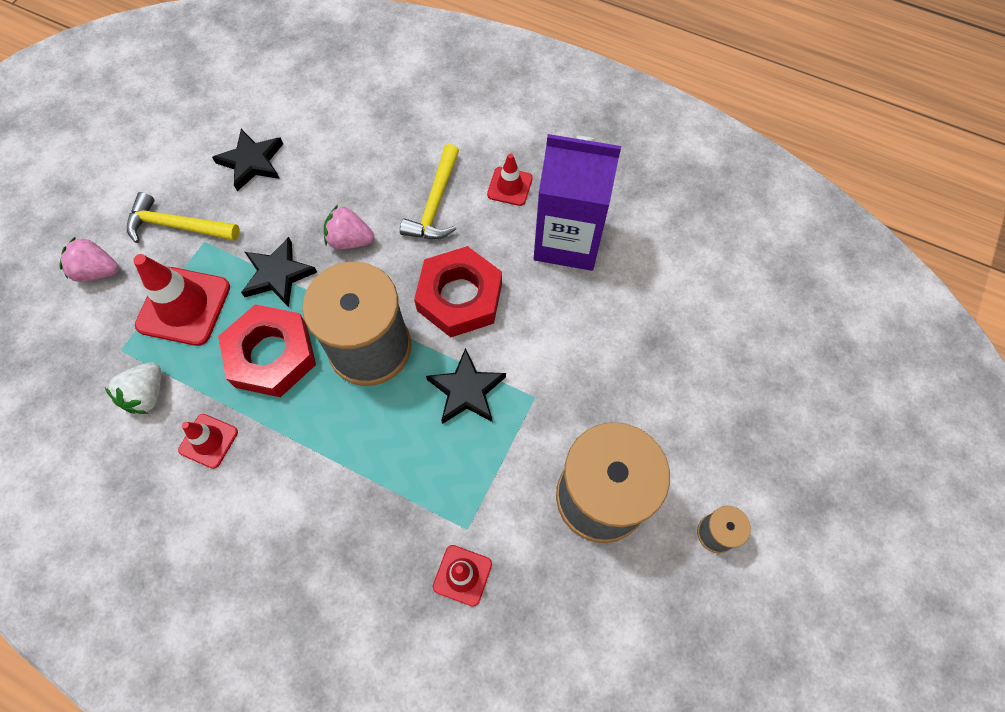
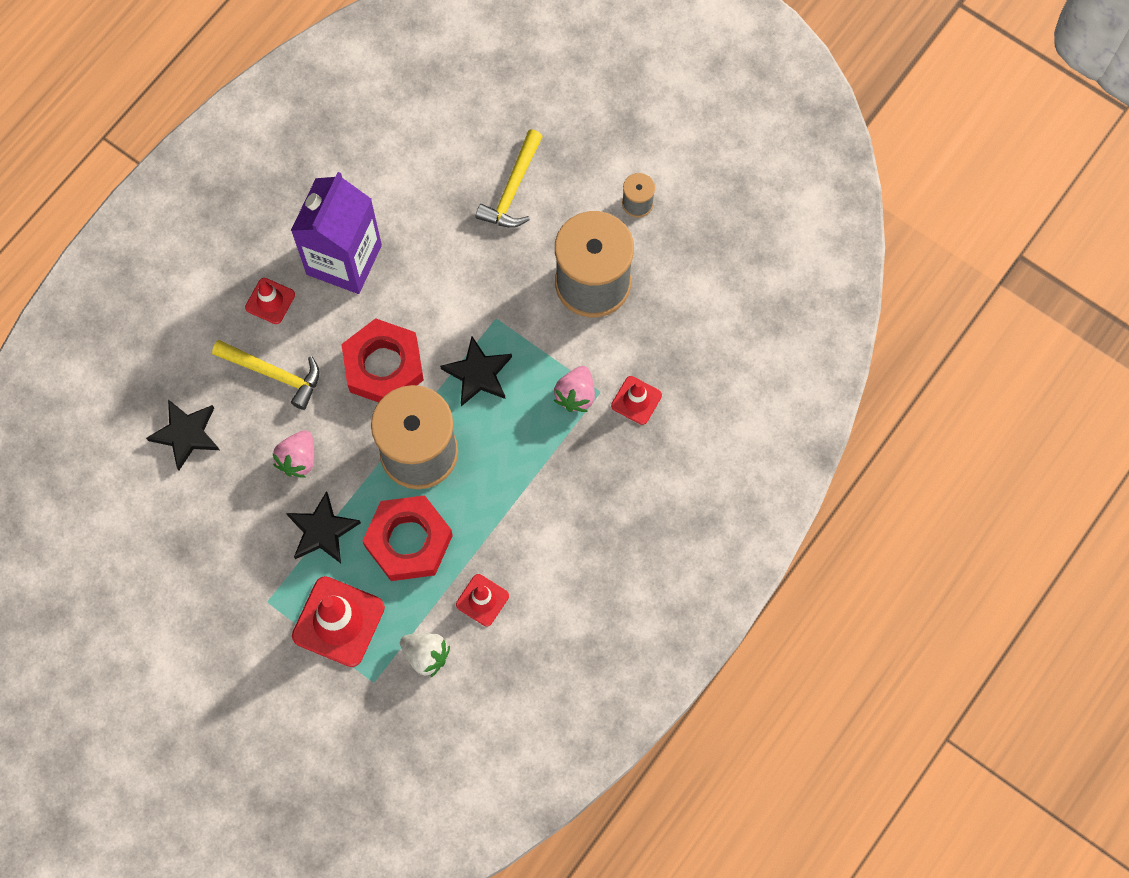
camera: 80 degrees left, 5 degrees up
pink strawberry [59,236,119,282] -> pink strawberry moved to [554,366,595,412]
yellow hammer [127,192,240,243] -> yellow hammer moved to [476,130,543,228]
black star [212,129,283,191] -> black star moved to [146,399,219,470]

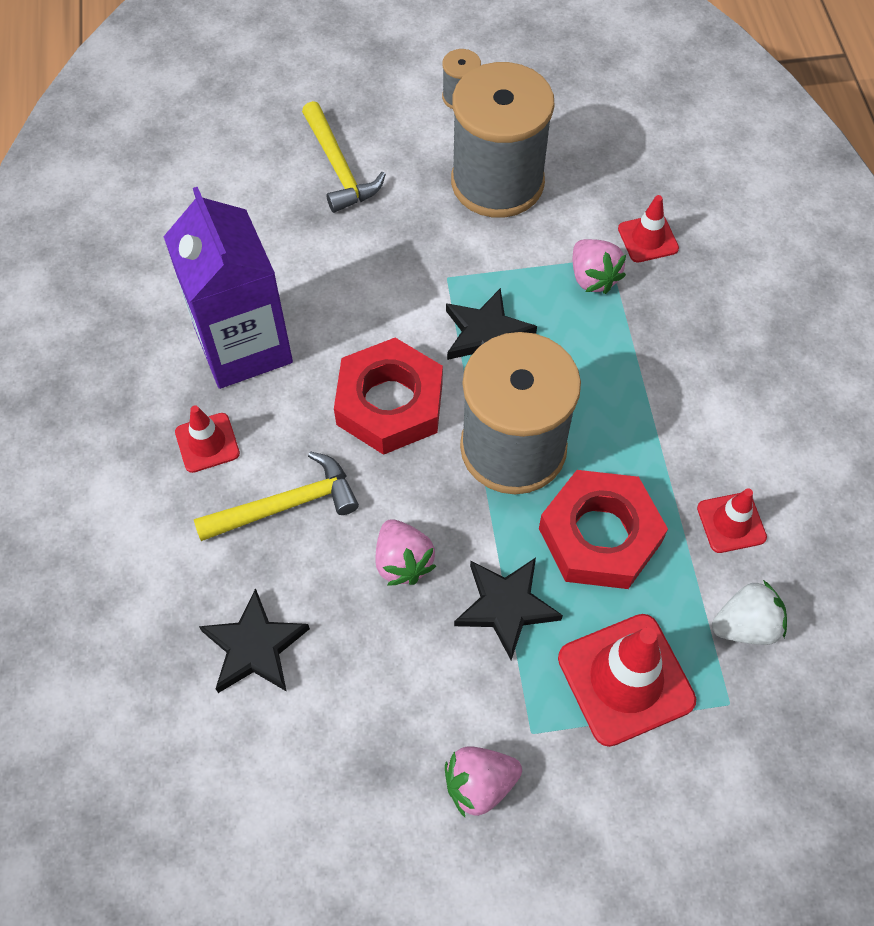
camera: 45 degrees left, 10 degrees down
none -> pink strawberry [445,746,522,817]

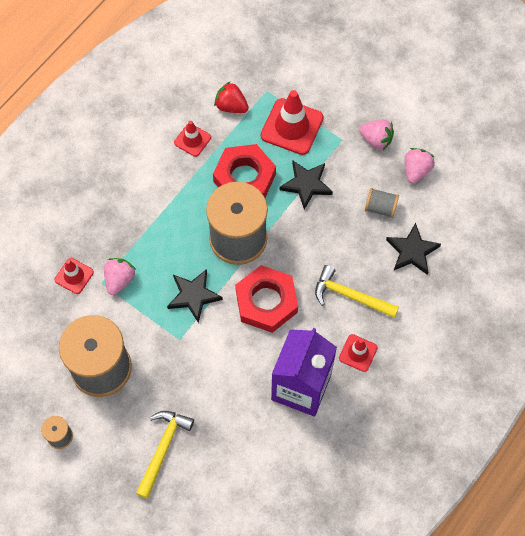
camera: 135 degrees left, 5 degrees up
pink strawberry [376,519,436,586] -> pink strawberry moved to [405,148,435,184]
white strawberry [712,580,787,645] -> red strawberry [214,82,249,113]
none -> grey spool [365,188,399,218]

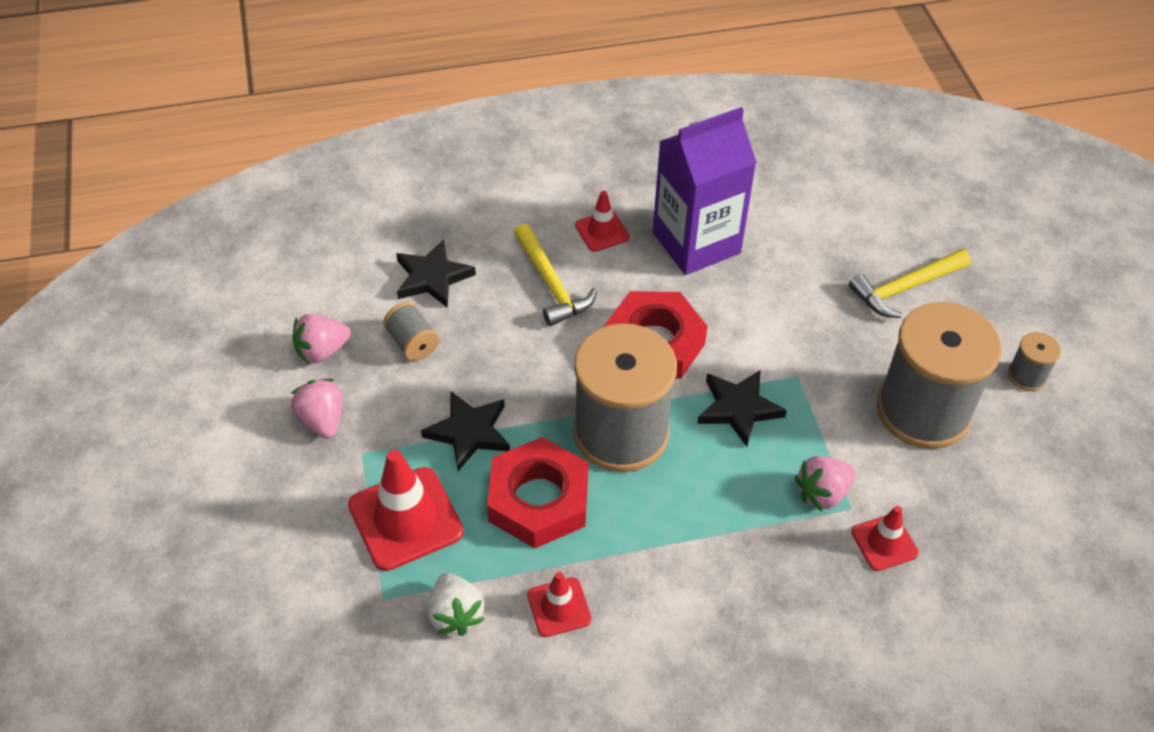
camera: 140 degrees left, 15 degrees down
red strawberry [214,82,249,113] -> white strawberry [428,573,485,636]

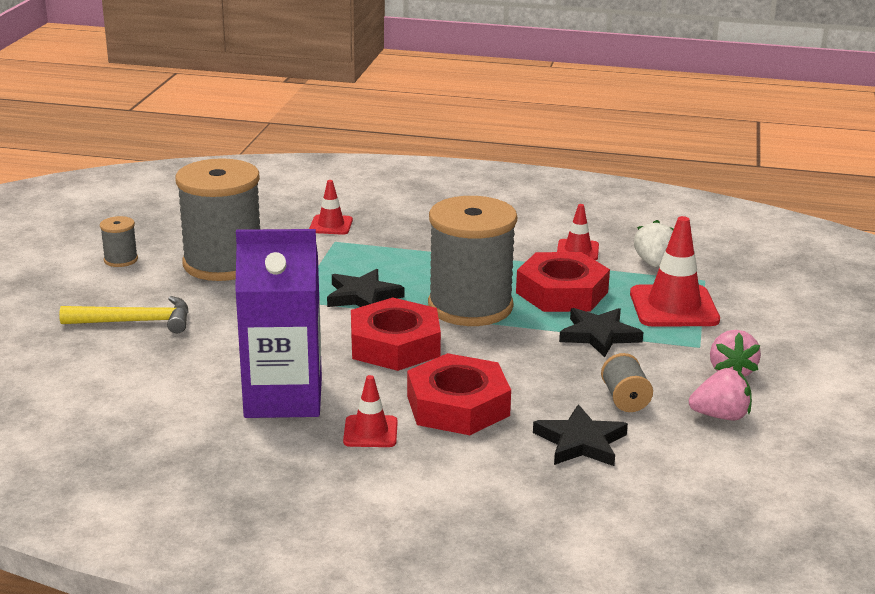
camera: 155 degrees left, 25 degrees down
yellow hammer [514,223,597,326] -> red nut [407,353,511,435]
pink strawberry [795,456,856,511] -> none

